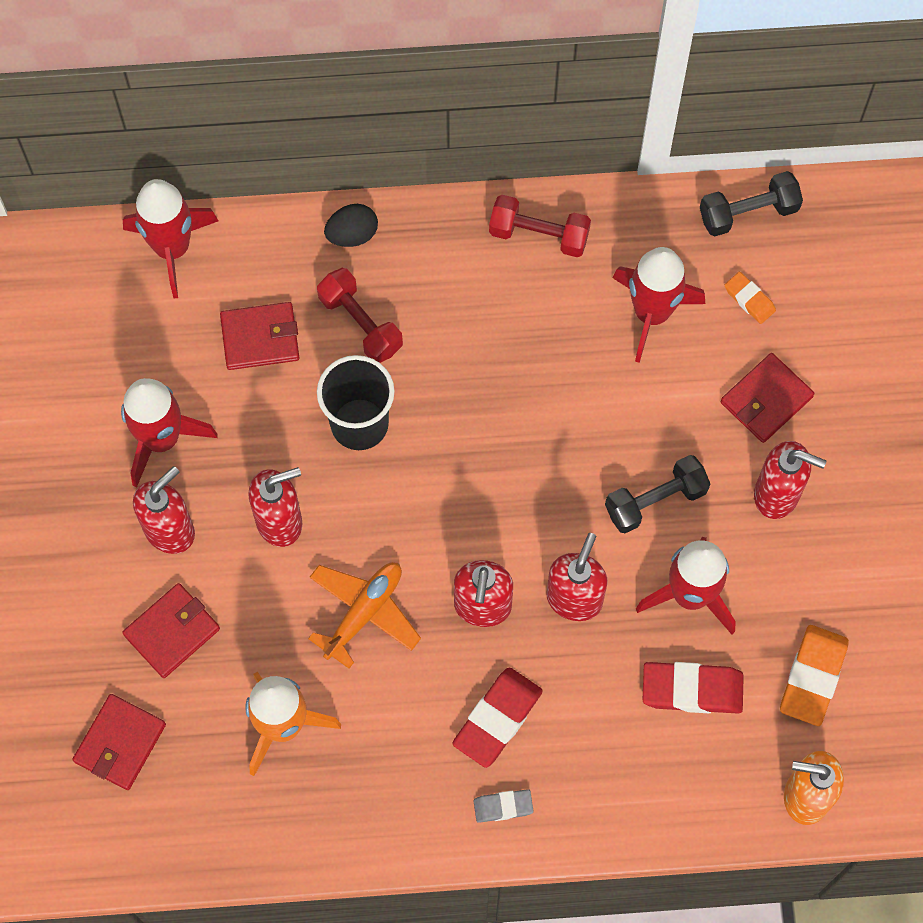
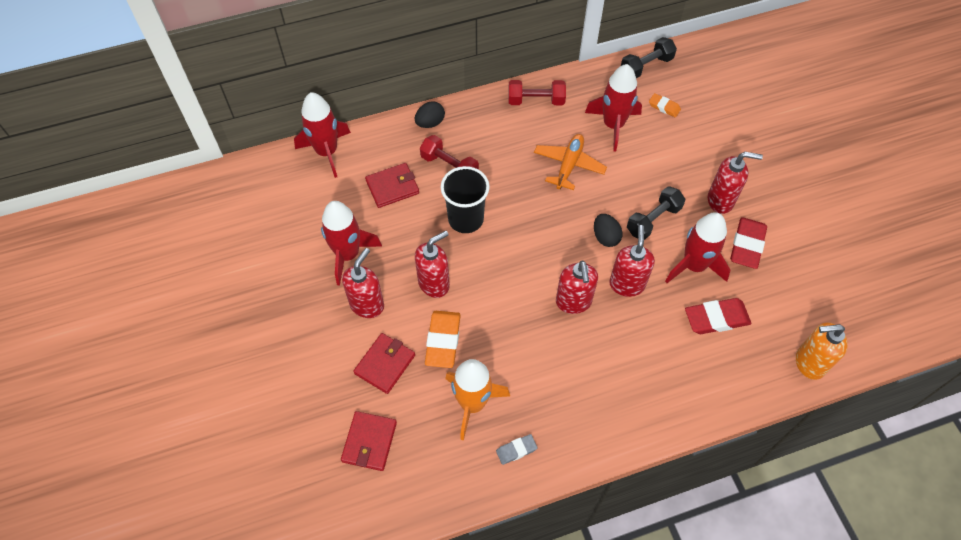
camera: 15 degrees left, 10 degrees down
orange plane [308,562,421,669] -> orange plane moved to [534,134,607,190]
red eraser [452,668,543,768] -> red eraser moved to [730,217,767,269]
grey eraser [474,789,533,823] -> grey eraser moved to [496,434,537,465]
red wallet [721,353,814,443] -> none
orange eraser [780,625,849,726] -> orange eraser moved to [425,311,461,368]
none -> black egg [594,214,623,247]

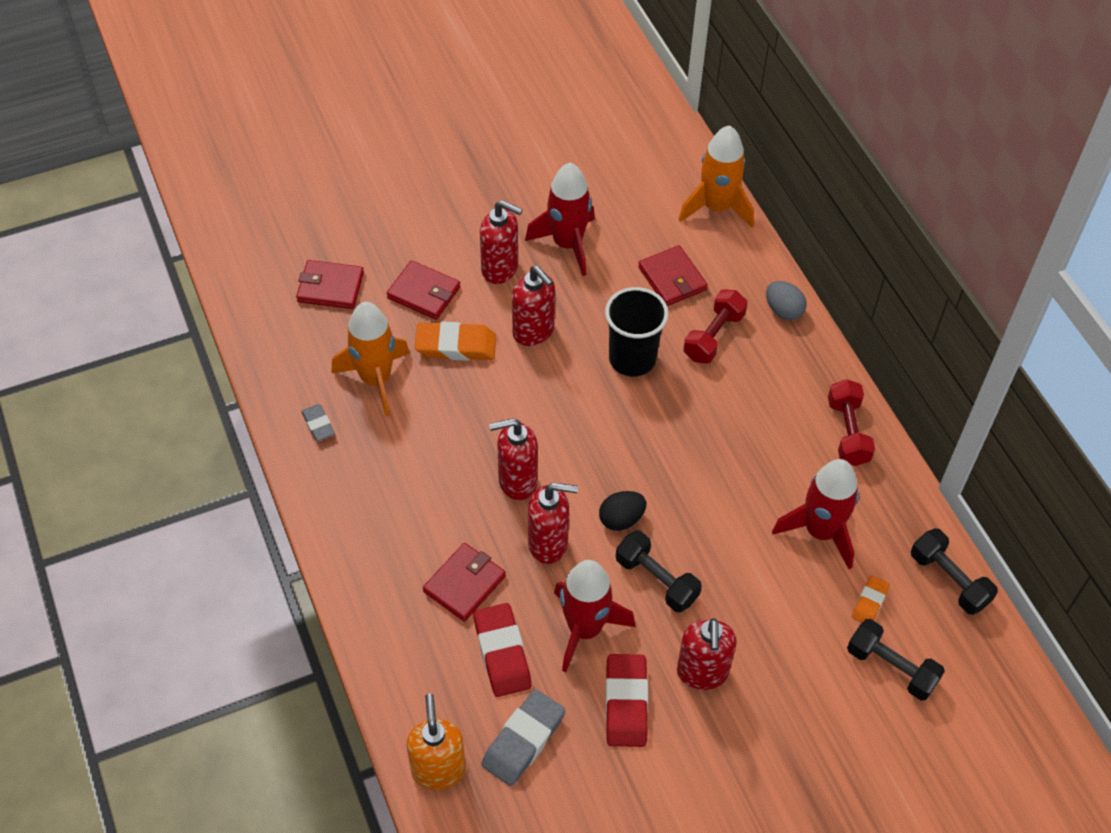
camera: 85 degrees right, 5 degrees down
red rocket [294,92,351,178] -> orange rocket [679,125,754,228]
black egg [415,101,445,128] -> grey egg [766,281,806,320]
orange plane [534,134,607,190] -> none
red eraser [730,217,767,269] -> red eraser turned 75 degrees clockwise [605,654,648,747]
none -> red wallet [423,543,506,622]
none -> grey eraser [481,689,565,786]
none -> black dumbbell [847,619,945,700]

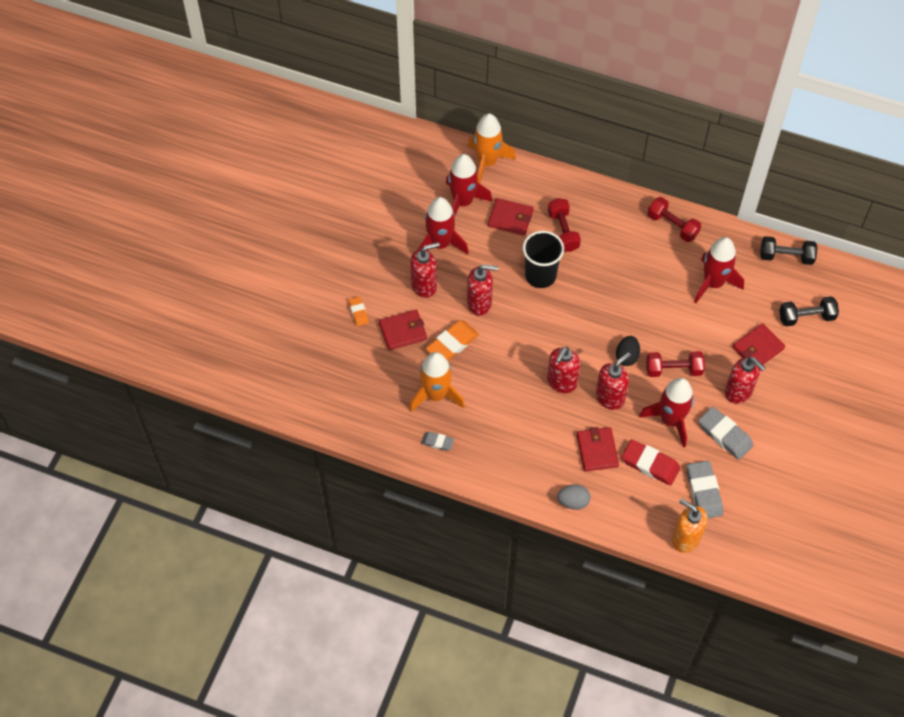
camera: 45 degrees left, 5 degrees up
red wallet [296,260,364,309] -> red wallet moved to [732,323,785,365]
red eraser [605,654,648,747] -> grey eraser [698,407,753,460]
black dumbbell [616,531,702,612] -> red dumbbell [646,351,705,377]
grey egg [766,281,806,320] -> grey egg moved to [557,484,590,510]
orange eraser [852,575,889,622] -> orange eraser moved to [349,296,369,326]
none -> red rocket [446,154,492,218]

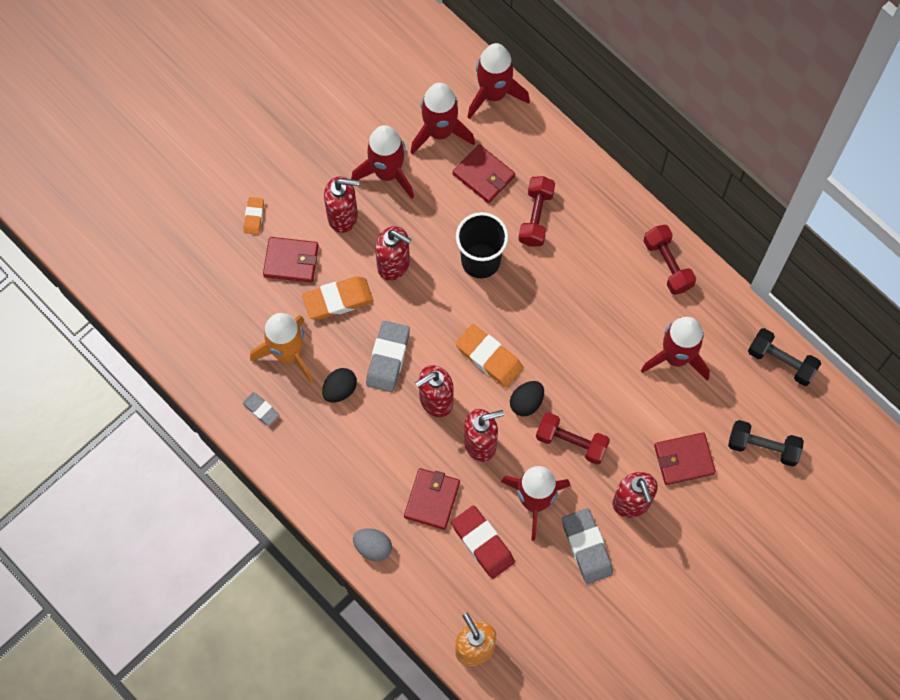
camera: 25 degrees right, 10 degrees up
orange rocket [468,114,516,184] -> red rocket [468,43,530,119]
grey eraser [687,461,723,519] -> grey eraser moved to [366,321,410,392]
none -> black egg [322,368,357,403]
none -> orange eraser [455,324,523,388]

